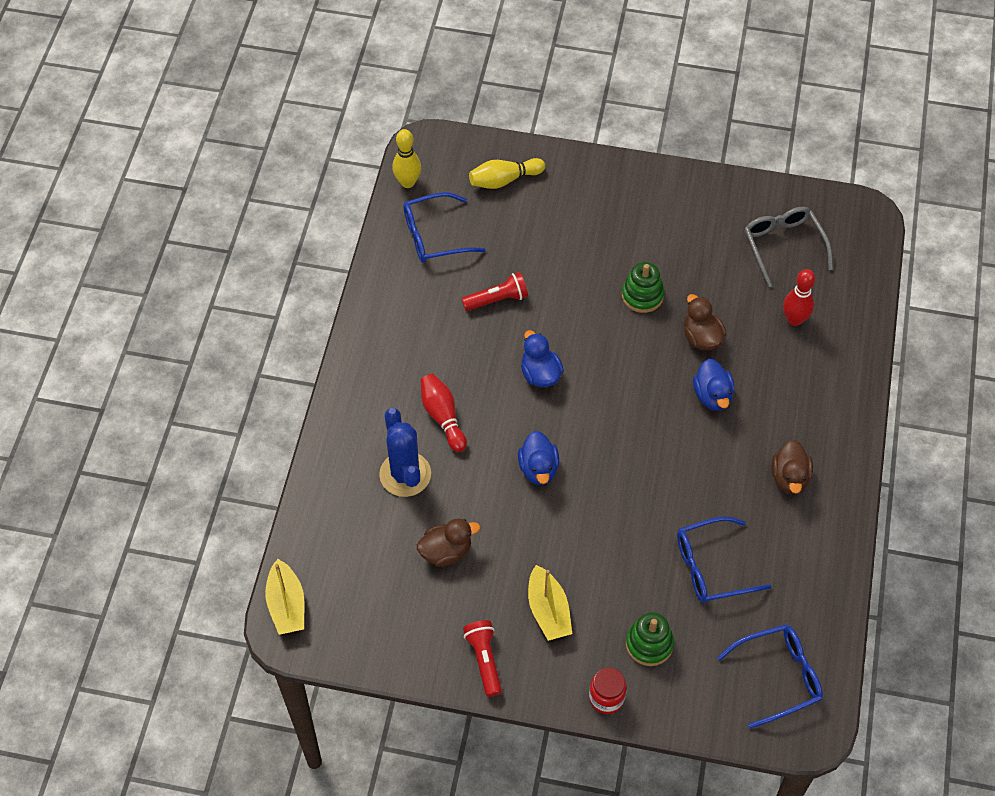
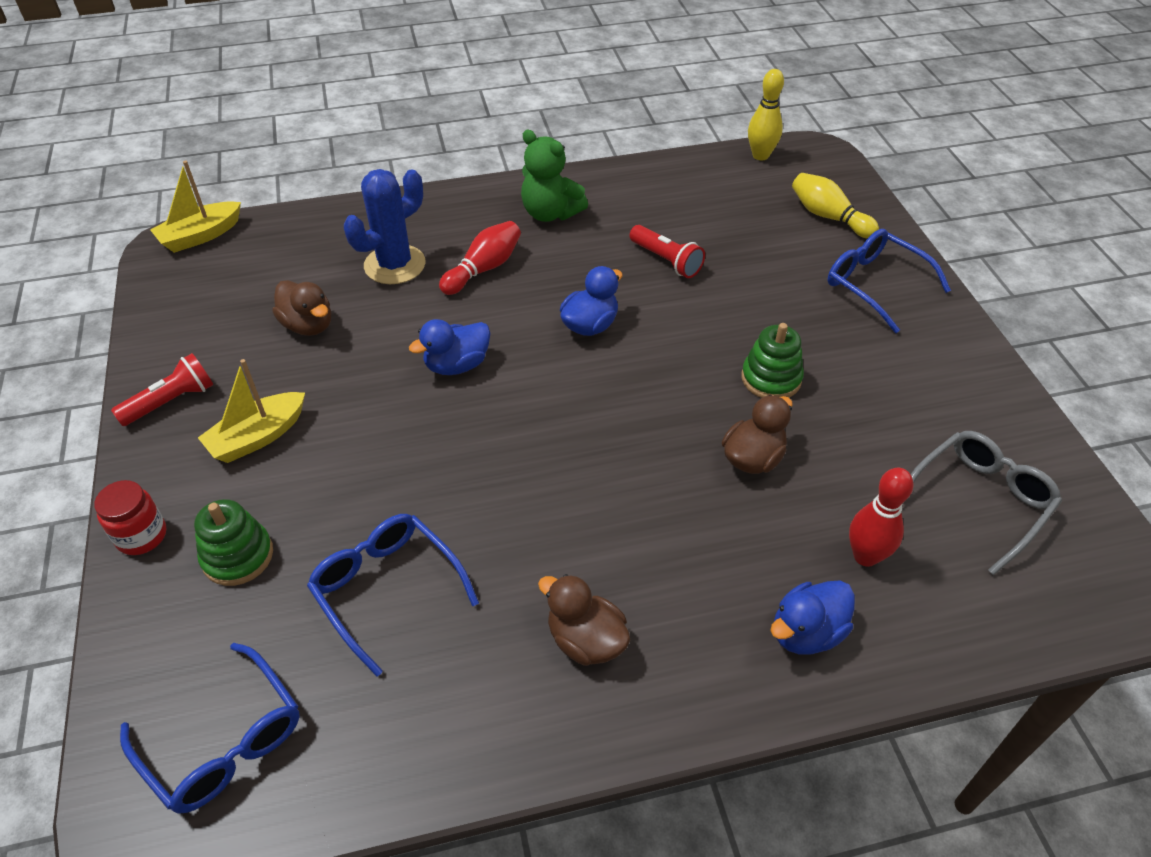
camera: 65 degrees right, 10 degrees down
blue glasses [403,192,486,263] -> blue glasses moved to [827,229,951,333]
blue duck [693,359,734,411] -> blue duck moved to [770,580,855,655]
brown duck [771,440,813,494] -> brown duck turned 60 degrees clockwise [538,574,630,666]
none -> green teddy bear [521,130,588,222]

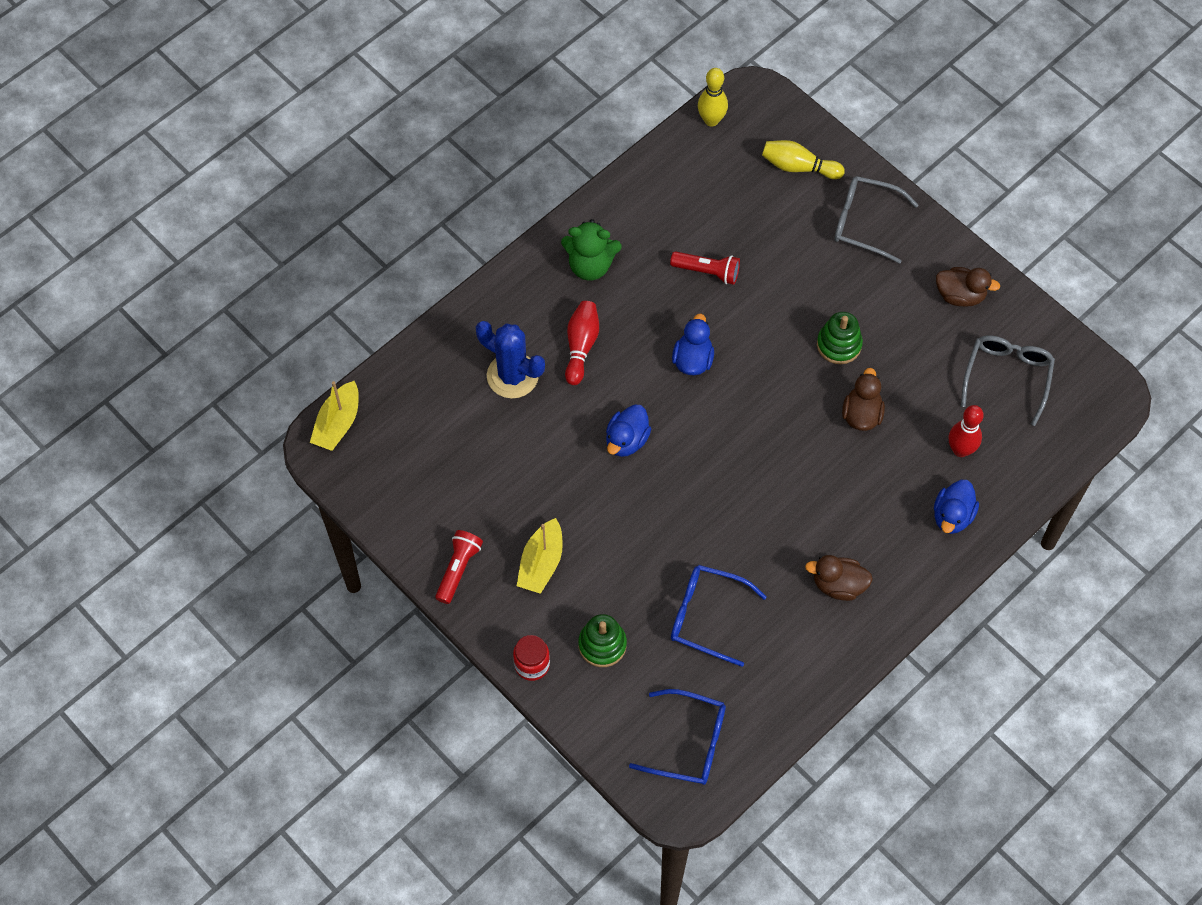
camera: 30 degrees left, 15 degrees up
brown duck [272,280,331,336] -> brown duck moved to [936,267,1000,307]
blue cactus [344,169,425,284] -> blue cactus turned 75 degrees counterclockwise [476,321,545,398]
blue glasses [827,229,951,333] -> grey glasses [834,176,918,264]

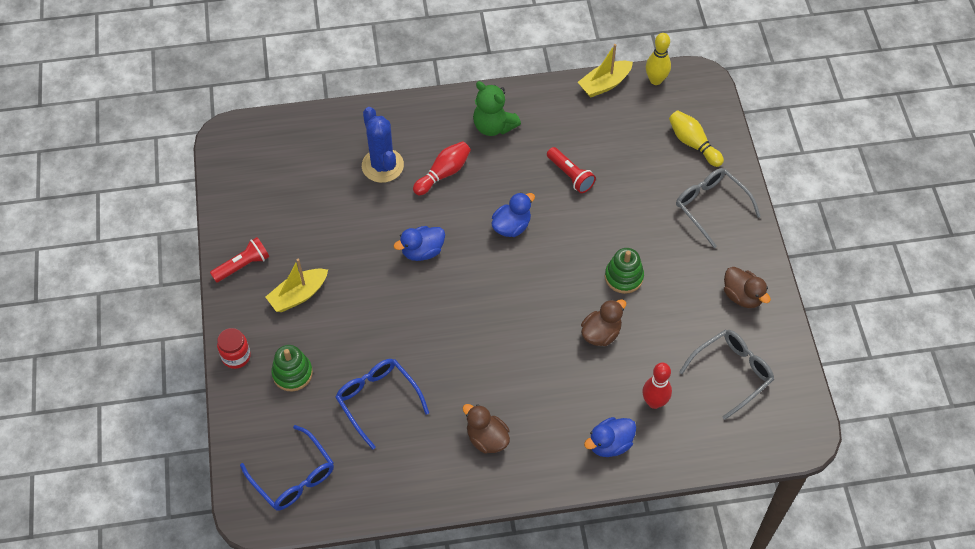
camera: 35 degrees right, 5 degrees down
yellow boat [310,381,359,451] -> yellow boat moved to [578,44,633,98]

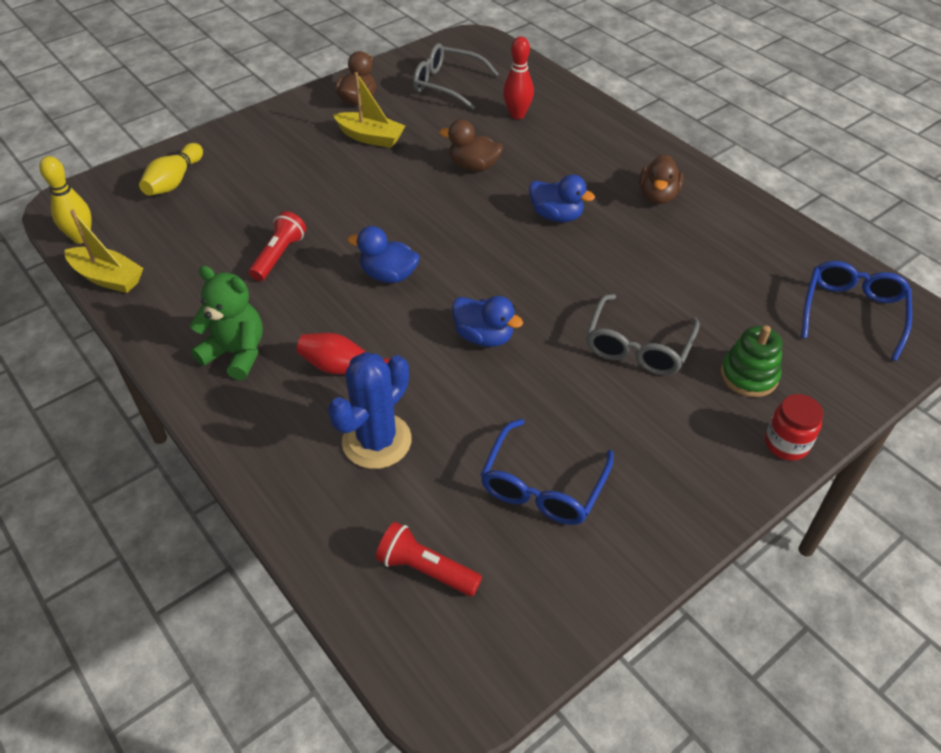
camera: 120 degrees left, 10 degrees down
red flashlight [210,237,269,283] -> red flashlight moved to [376,522,482,596]
yellow boat [266,258,328,312] -> yellow boat moved to [333,72,405,148]
blue glasses [335,359,429,450] -> blue glasses moved to [480,419,614,525]
green teddy bear [473,81,521,136] -> green teddy bear turned 75 degrees counterclockwise [189,266,263,380]
blue duck [584,417,636,457] -> blue duck moved to [529,174,595,222]
green stacking toy [605,248,644,294] -> none
grey glasses [676,168,761,248] -> grey glasses moved to [586,294,700,375]

